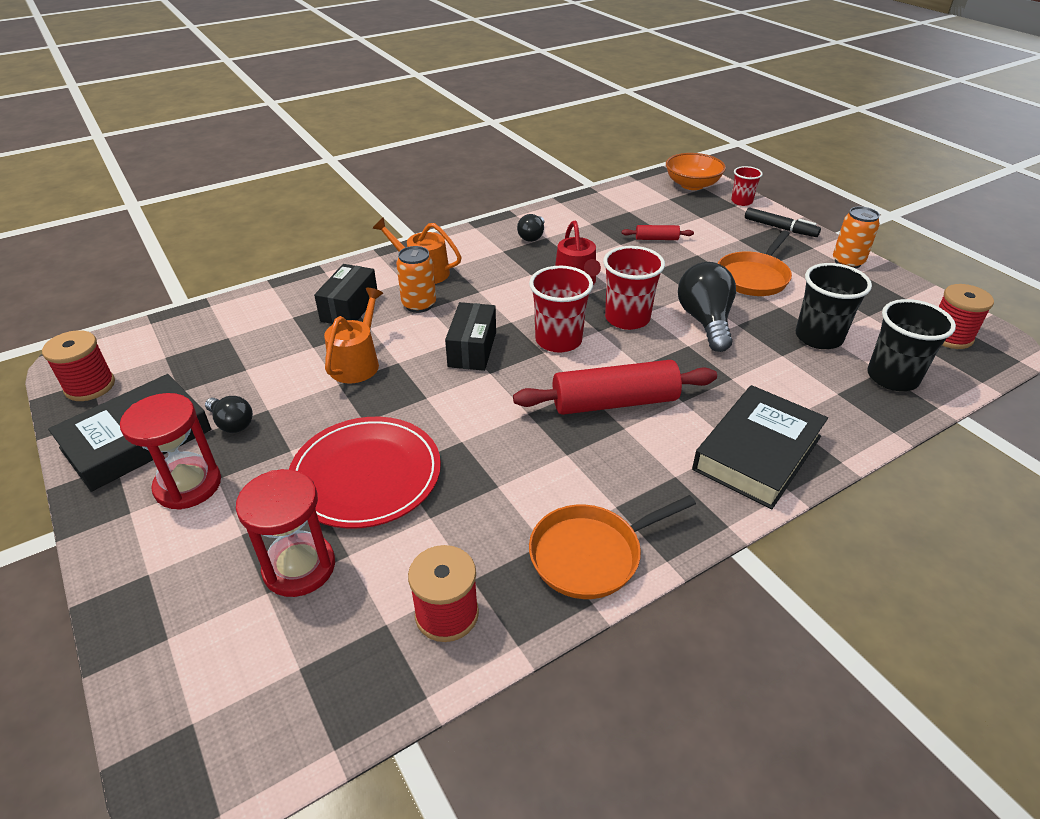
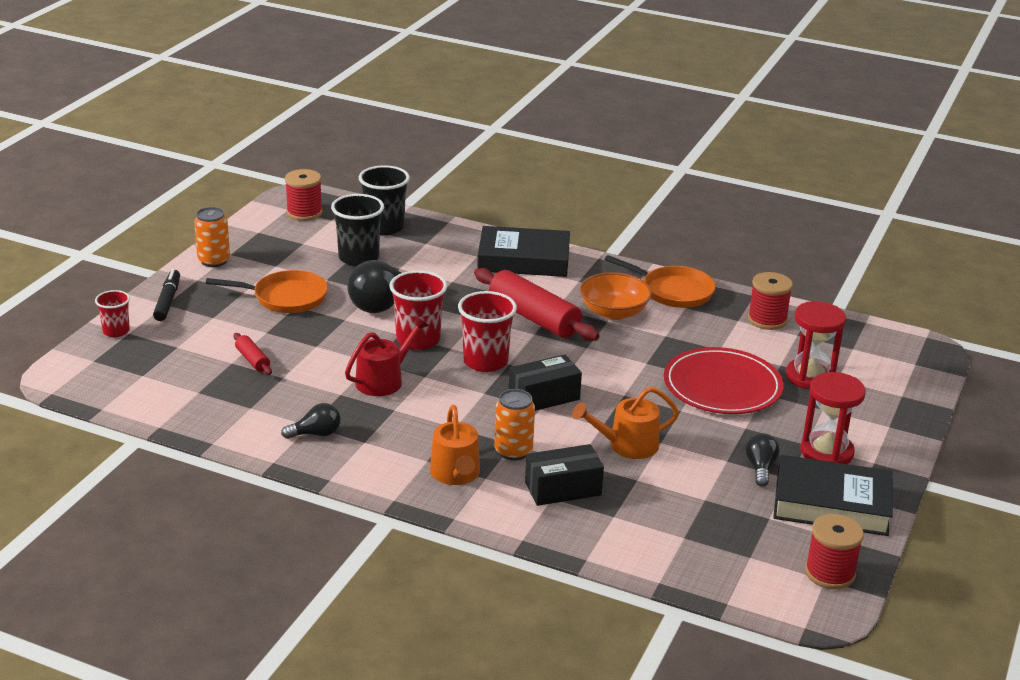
camera: 125 degrees left, 10 degrees down
orange bowl [666,153,726,190] -> orange bowl moved to [580,272,652,320]

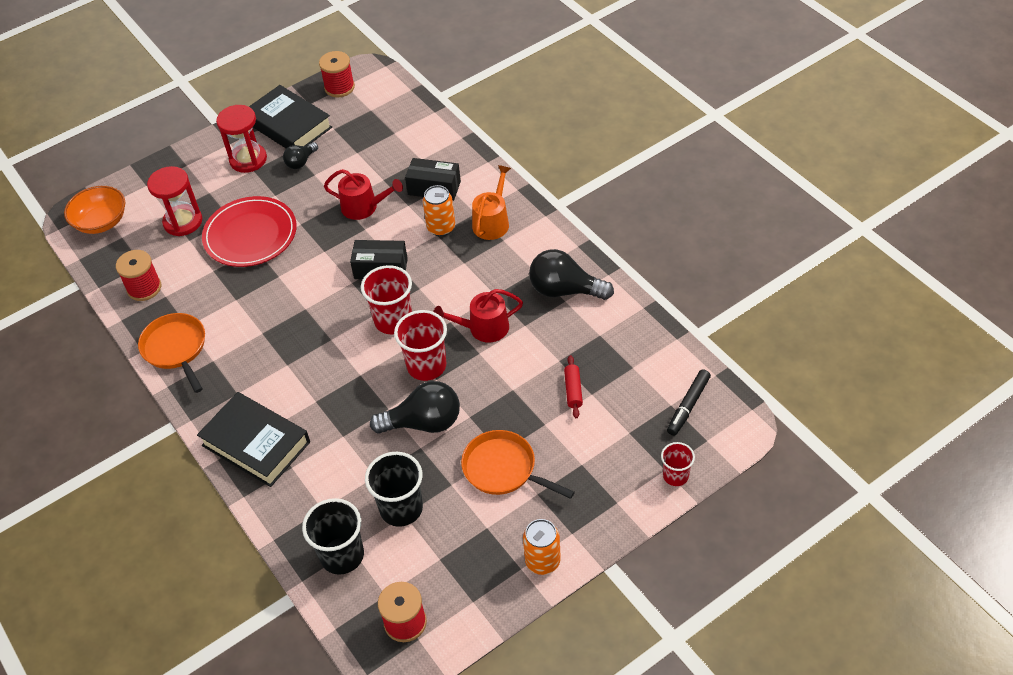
camera: 145 degrees left, 20 degrees up
black marker [153,269,180,321] -> black marker moved to [667,369,711,436]
black light bulb [281,403,341,439] -> black light bulb [529,249,614,300], size x1.80
red rolling pin [474,268,600,341] -> none
orange watering can [572,387,679,459] -> red watering can [324,169,403,220]
orange bowl [580,272,652,320] -> orange bowl moved to [64,186,125,234]

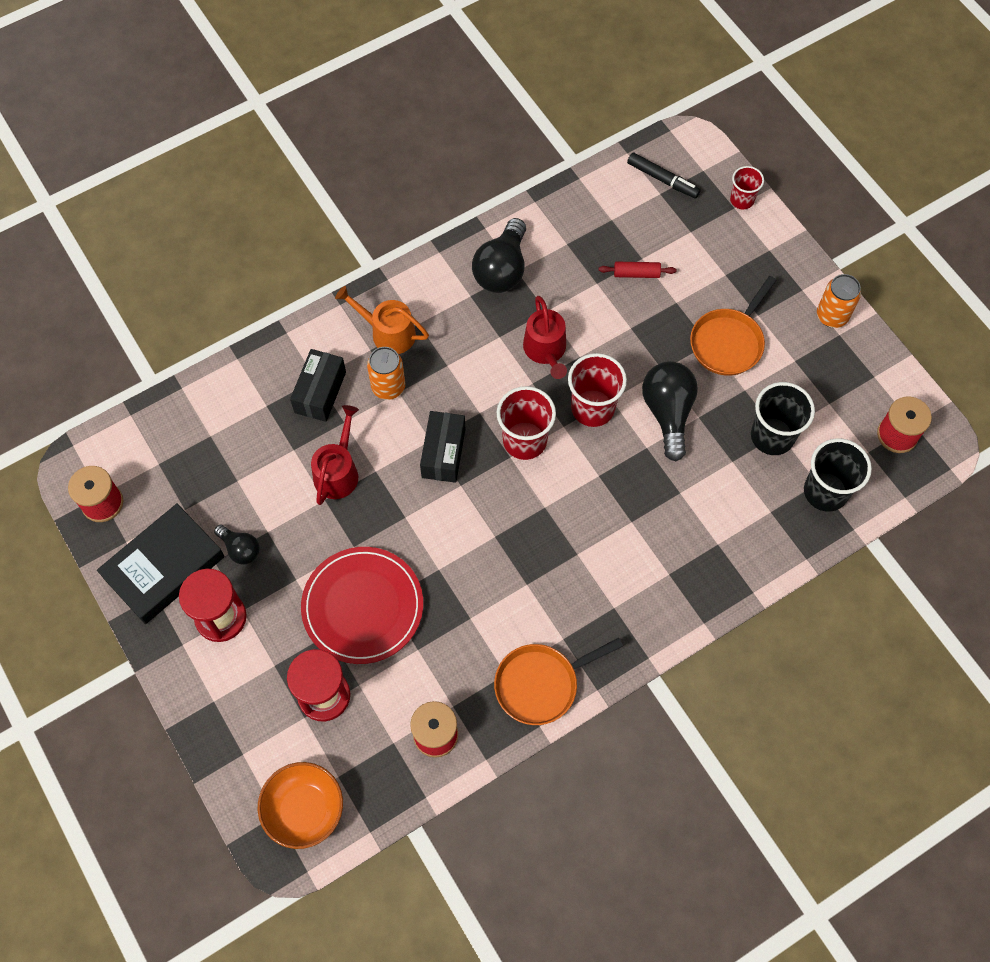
camera: 90 degrees left, 15 degrees up
black book [197,392,310,487] -> none

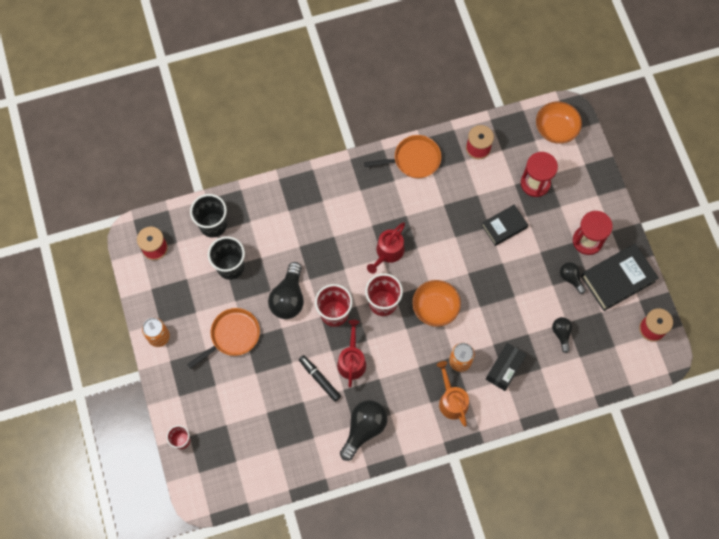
camera: 165 degrees left, 5 degrees up
red plate [301,547,423,664] -> black book [482,204,528,246]
red watering can [311,405,359,505] -> red watering can moved to [367,222,405,274]
orange watering can [335,286,429,354] -> orange watering can turned 150 degrees counterclockwise [437,361,469,427]
black box [420,411,465,483] -> orange bowl [412,280,461,327]
red rolling pin [599,262,676,278] -> none
black marker [627,153,701,198] -> black marker moved to [299,355,341,402]
none -> black light bulb [552,317,572,353]

